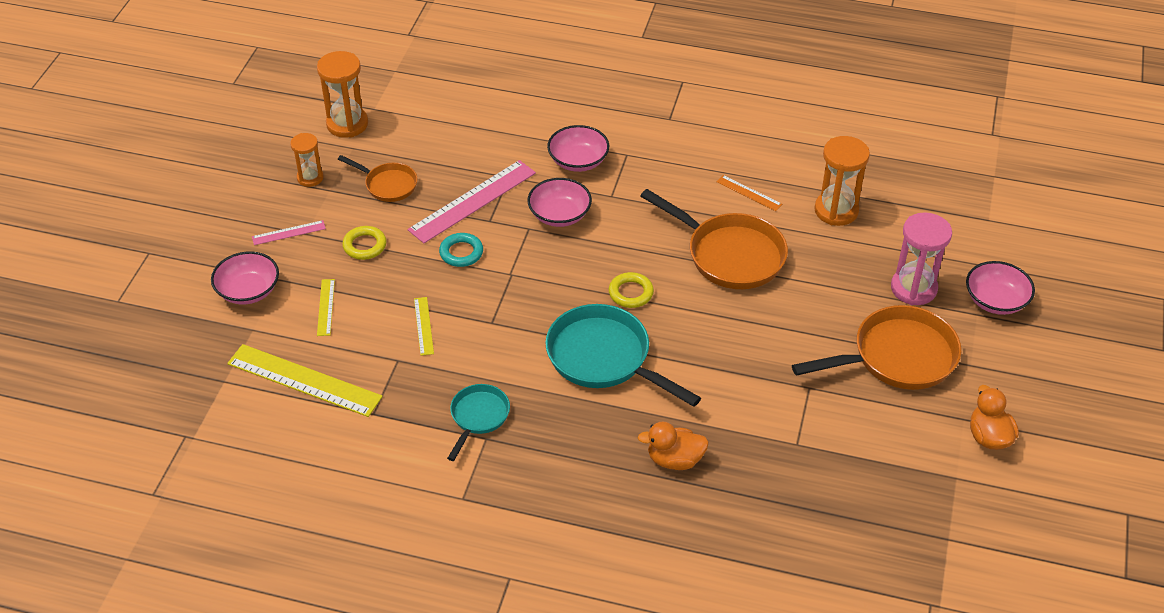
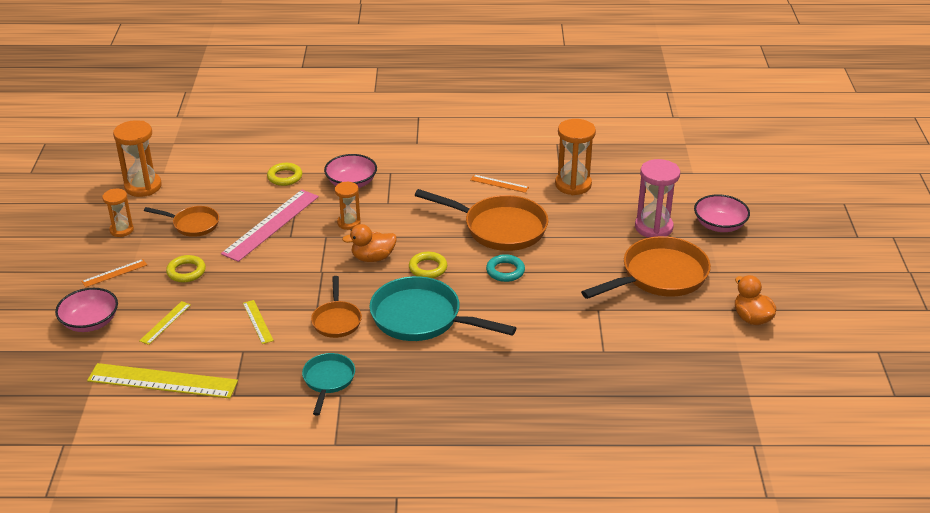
camera: 15 degrees left, 10 degrees down
pink ruler [252,220,326,245] -> orange ruler [81,259,147,288]
yellow ruler [317,279,335,336] -> yellow ruler turned 45 degrees clockwise [139,301,191,345]
turquoise ring [439,233,483,267] -> turquoise ring moved to [486,254,525,282]
pink bowl [527,178,592,227] -> orange hourglass [335,182,361,230]
orange duck [637,421,709,470] -> orange duck moved to [342,224,397,262]
none -> yellow ring [267,163,302,186]
none -> orange pan [311,276,362,338]

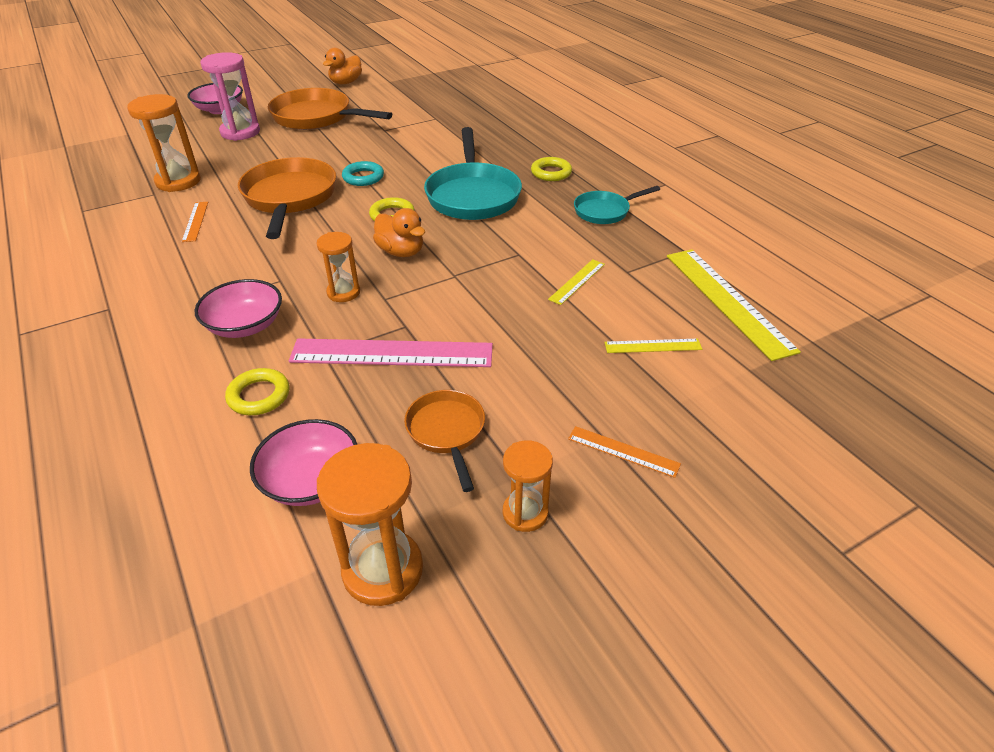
camera: 120 degrees left, 5 degrees up
pink bowl [55,288,118,332] -> pink bowl moved to [250,419,357,506]
yellow ring [166,255,206,282] -> yellow ring moved to [531,157,572,181]
orange pan [311,276,362,338] -> none

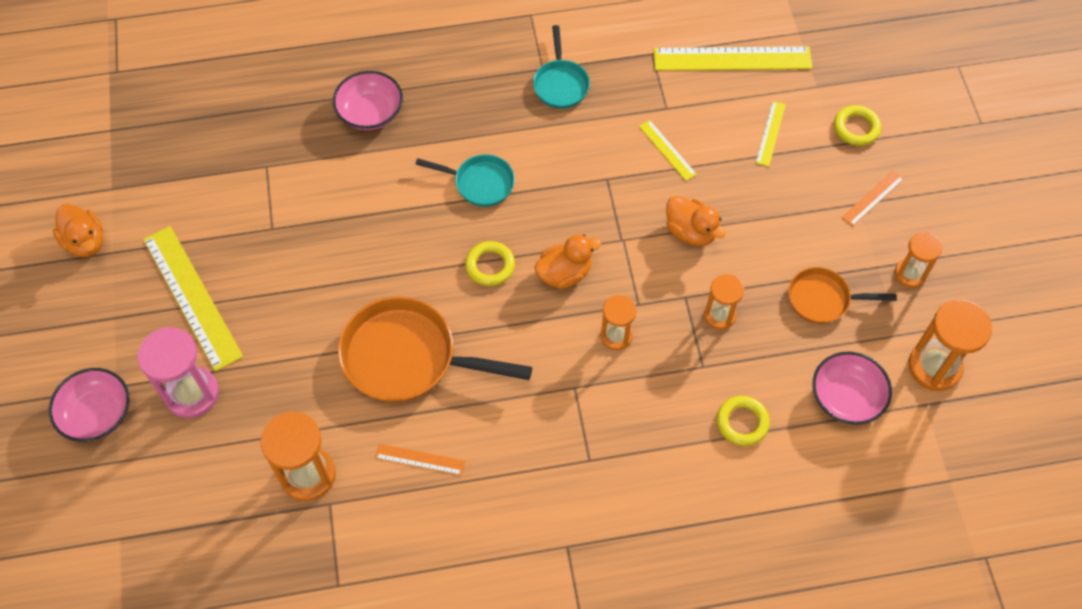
camera: 70 degrees left, 20 degrees up
pink bowl [195,279,282,338] -> pink bowl moved to [333,71,403,130]
orange pan [268,88,392,130] -> yellow ruler [143,226,243,371]
pink ruler [289,338,493,367] -> orange hourglass [704,274,744,330]
turquoise ring [342,161,384,186] -> none
turquoise pan [424,127,522,220] -> turquoise pan [415,154,515,207], size x0.56
yellow ring [531,157,572,181] -> yellow ring moved to [834,105,881,146]
none -> orange duck [666,196,726,246]

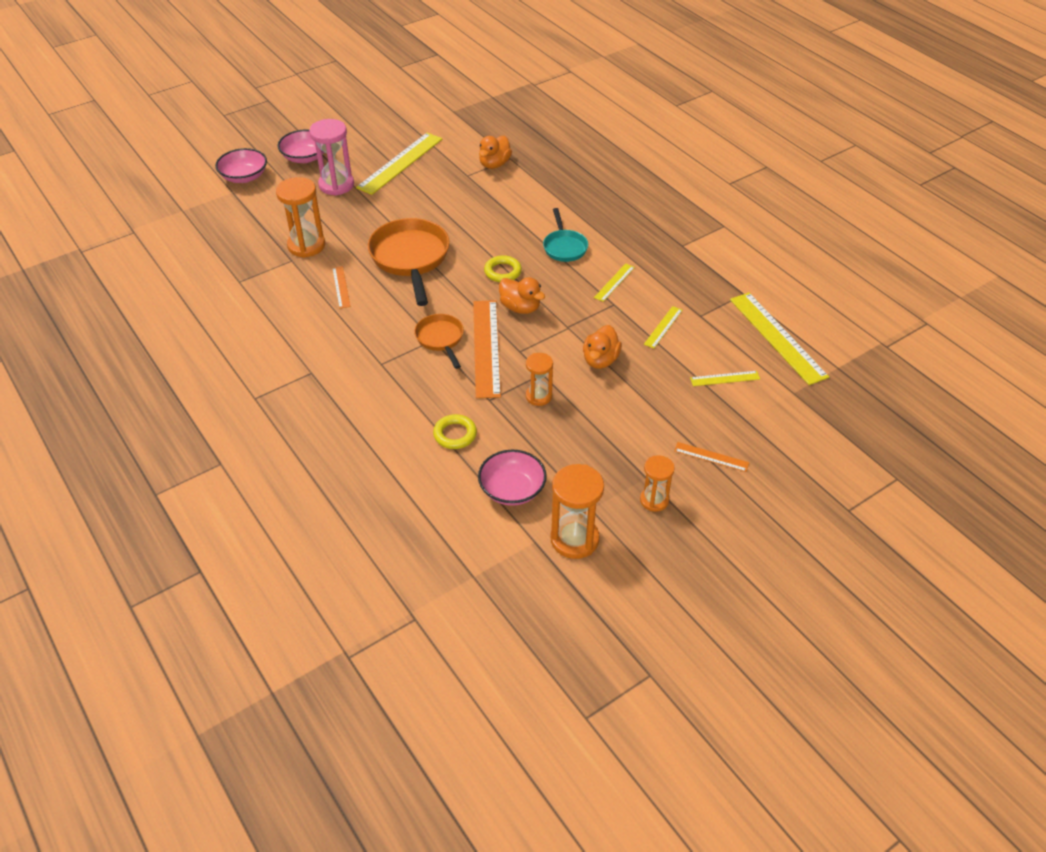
camera: 65 degrees right, 15 degrees down
orange duck [53,204,103,257] -> orange duck moved to [479,136,512,169]
pink bowl [333,71,403,130] -> pink bowl moved to [215,148,267,183]
turquoise pan [533,25,590,109] -> none
orange hourglass [600,295,637,350] -> orange ruler [473,300,501,398]
orange pan [788,267,897,324] -> orange pan moved to [414,314,464,369]
yellow ring [834,105,881,146] -> none
none -> yellow ruler [594,263,635,302]

